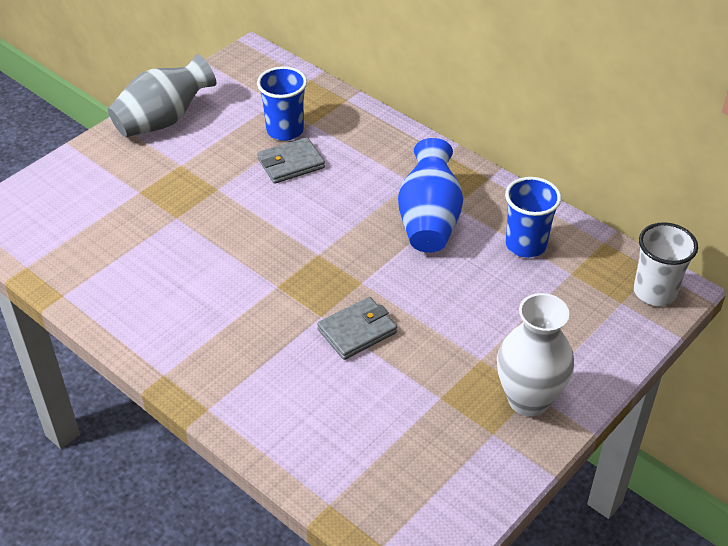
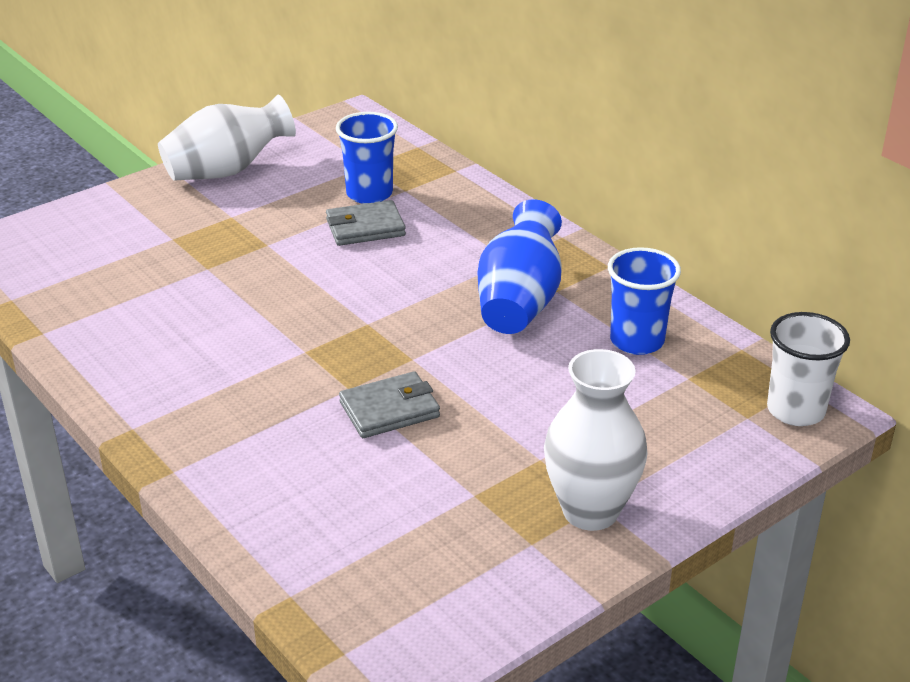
camera: 10 degrees right, 10 degrees down
grey vase [108,54,216,137] -> white vase [158,95,296,181]

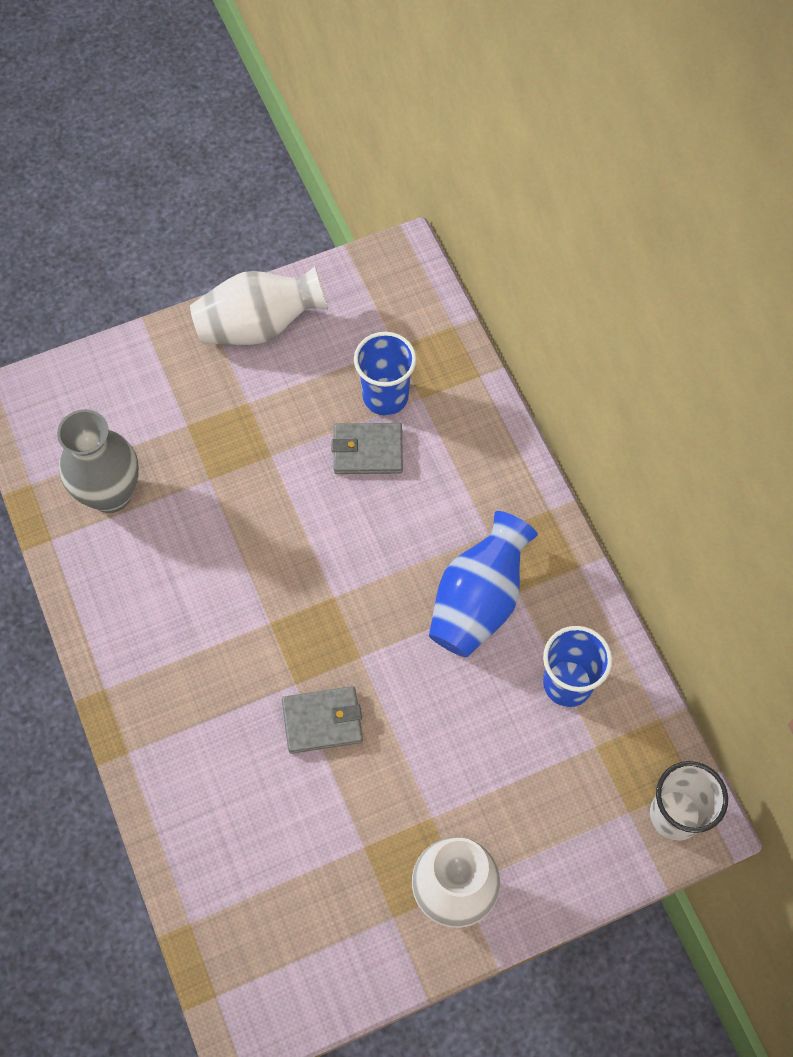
camera: 15 degrees right, 30 degrees up
none -> grey vase [57,409,139,513]

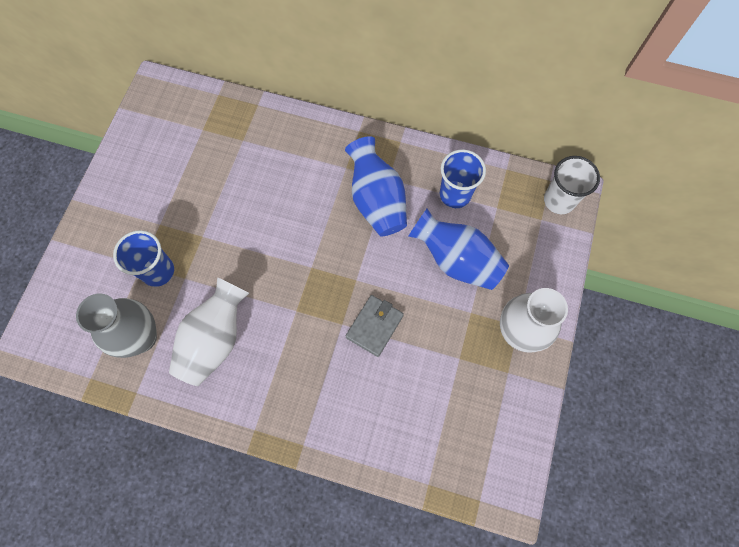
camera: 50 degrees left, 5 degrees up
white vase [190,266,328,345] -> white vase moved to [169,277,249,386]
grey wallet [332,423,403,474] -> none
blue cup [354,332,417,416] -> blue cup moved to [113,230,174,287]
none -> blue vase [408,209,509,290]

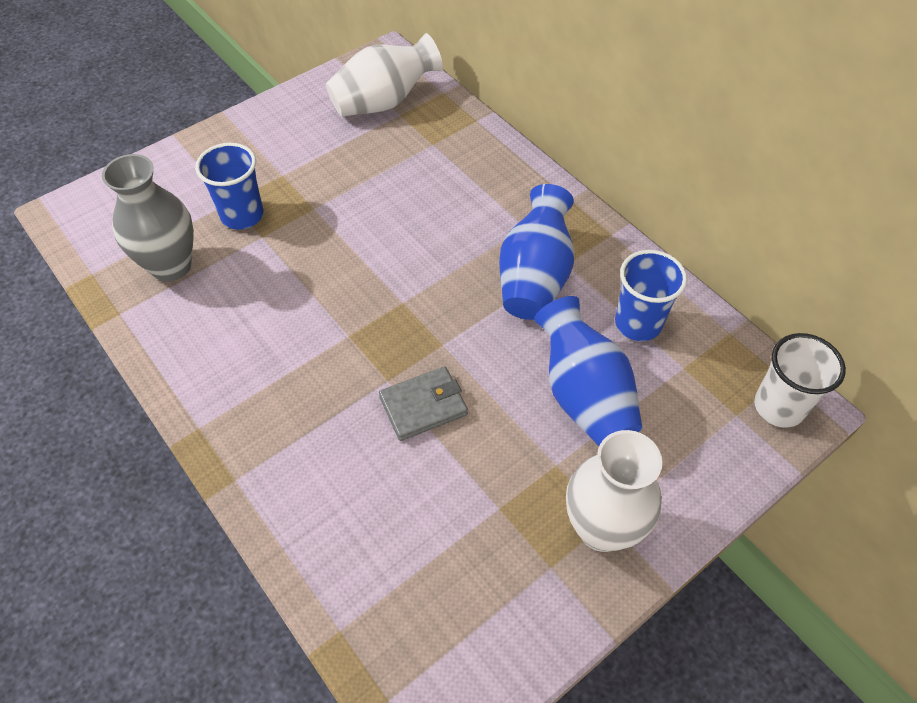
camera: 35 degrees right, 15 degrees down
white vase [169,277,249,386] -> white vase moved to [326,33,443,117]

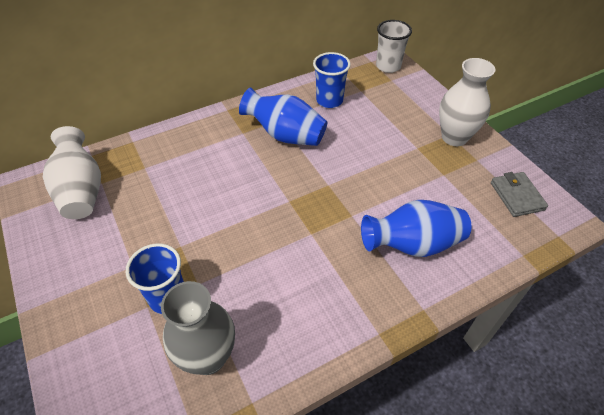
camera: 80 degrees left, 5 degrees down
grey wallet [379,367,468,441] -> grey wallet moved to [491,172,548,217]
blue vase [534,296,642,446] -> blue vase moved to [361,200,472,257]

